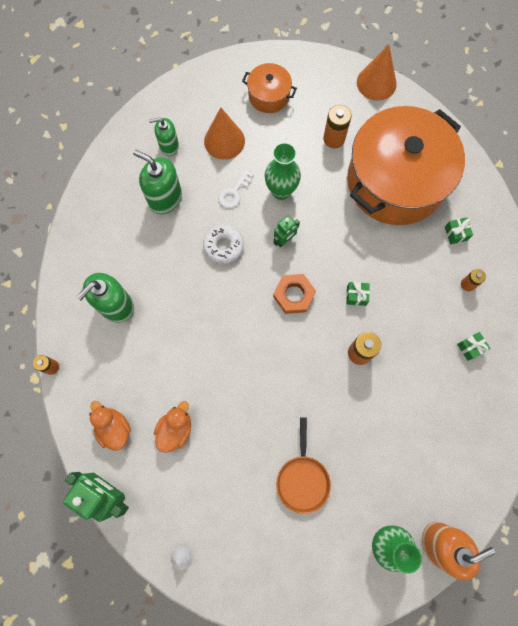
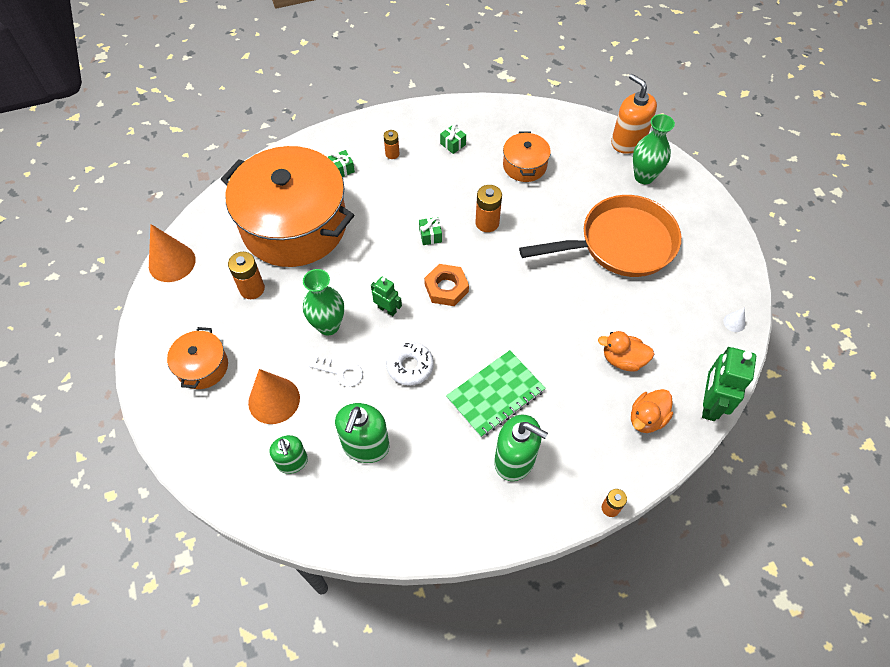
camera: 105 degrees left, 15 degrees down
orange pan [276,417,331,514] -> orange pan [519,195,681,277], size x1.86
none -> green notebook [446,350,546,438]
none -> orange pot [503,131,551,182]

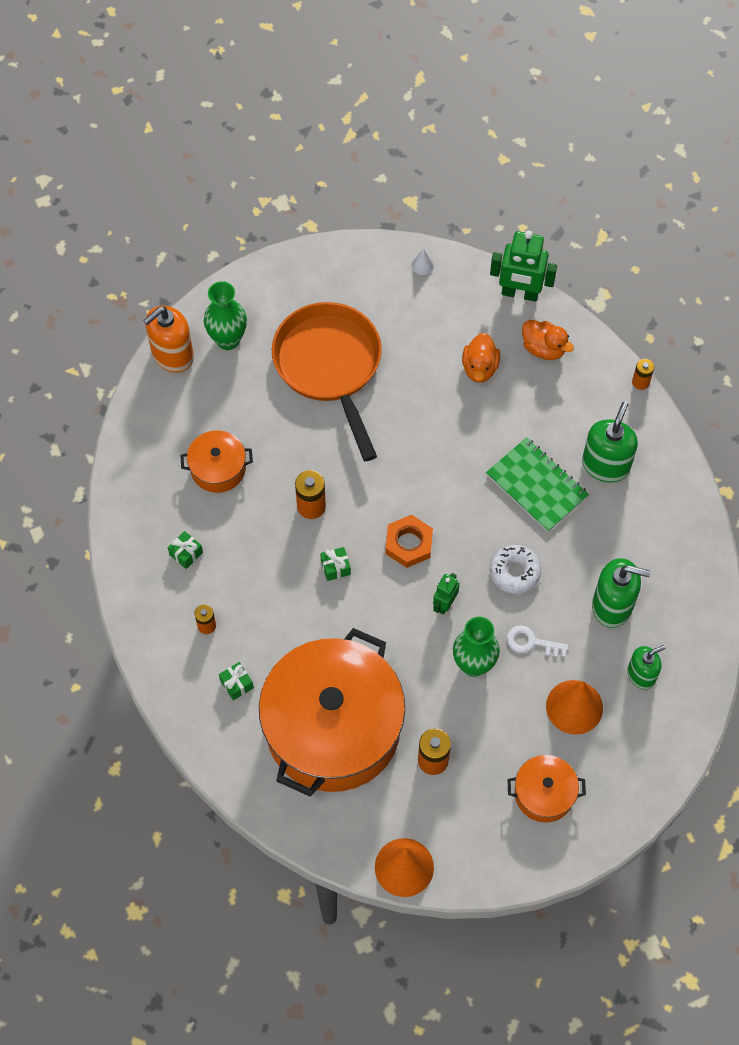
camera: 95 degrees left, 5 degrees up
white key [309,357,363,387] -> white key turned 90 degrees counterclockwise [507,625,568,657]

